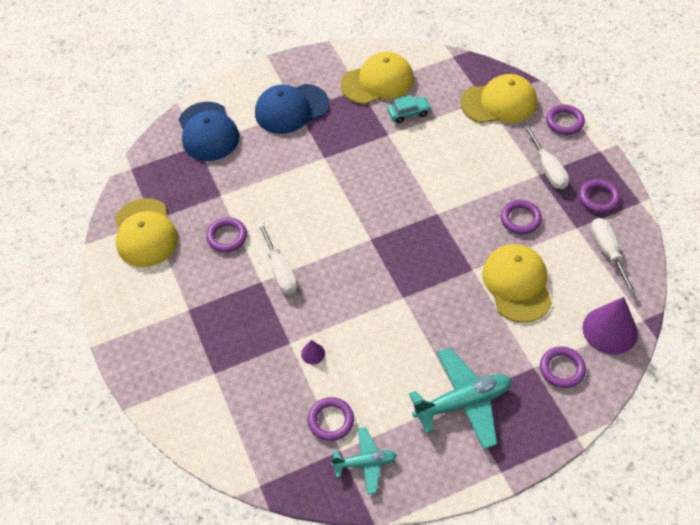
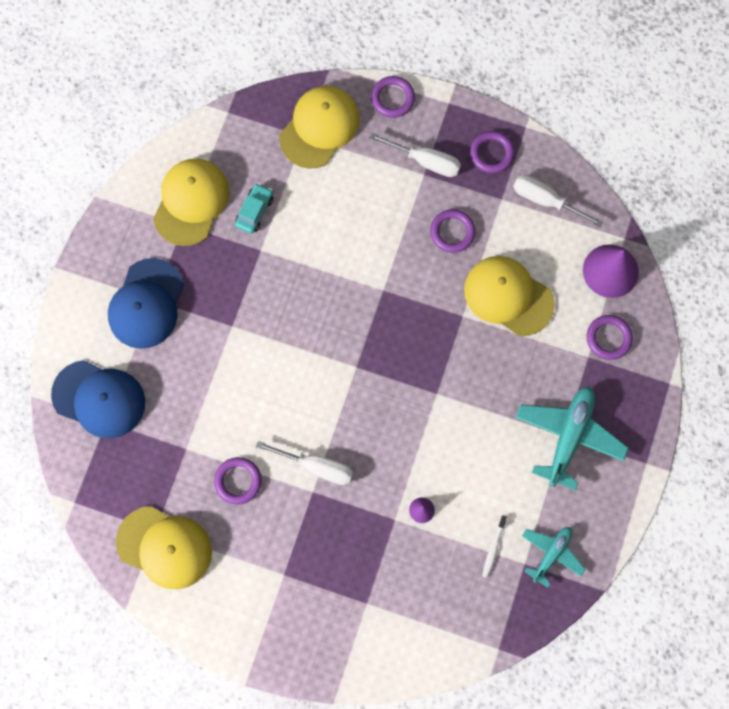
camera: 50 degrees left, 20 degrees up
purple ring [308,397,354,441] -> white toothbrush [482,516,507,578]

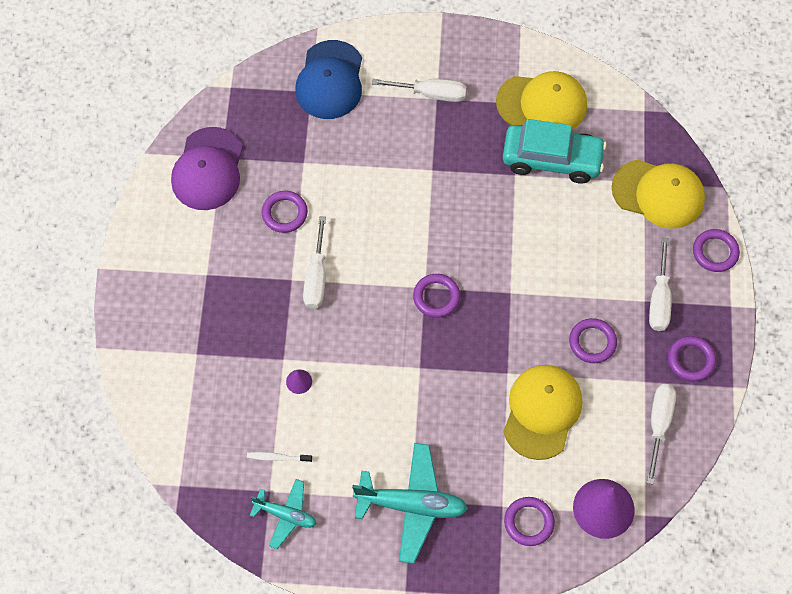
camera: 75 degrees right, 10 degrees down
blue cap [108,258,184,349] -> white screwdriver [372,79,466,102]
yellow cap [116,506,212,589] -> purple cap [171,127,243,210]
turquoise car [235,183,273,234] -> turquoise car [503,119,607,184], size x1.98
none -> purple ring [413,274,460,318]

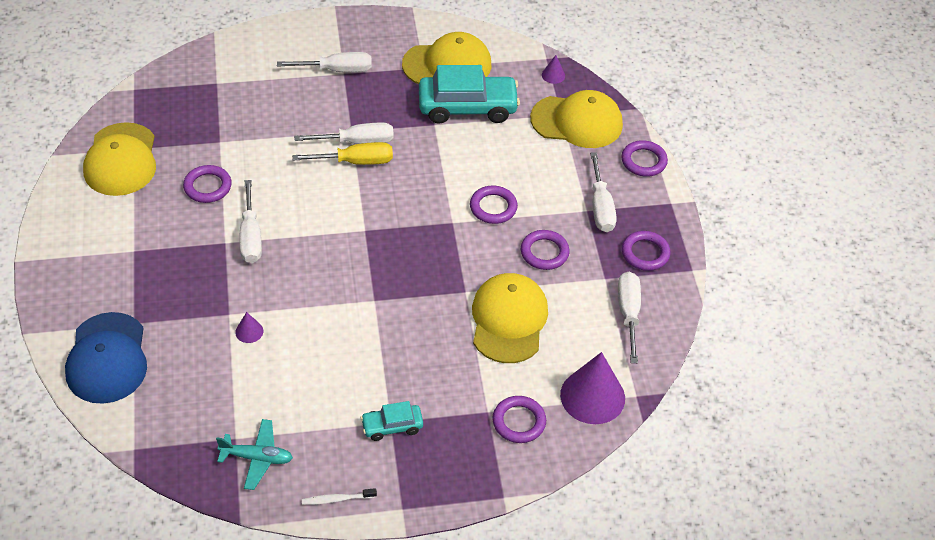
camera: 15 degrees left, 15 degrees down
purple cap [171,127,243,210] -> yellow cap [83,122,156,196]
white toothbrush [247,452,312,462] -> white toothbrush moved to [302,488,377,505]
blue cap [295,40,362,119] -> blue cap moved to [65,312,147,404]
turquoise plane [352,443,468,564] -> turquoise car [361,401,423,441]
purple ring [413,274,460,318] -> purple ring moved to [470,186,518,224]
none -> yellow screwdriver [292,142,393,165]
none -> white screwdriver [294,122,394,144]
none -> purple cone [542,55,565,84]

